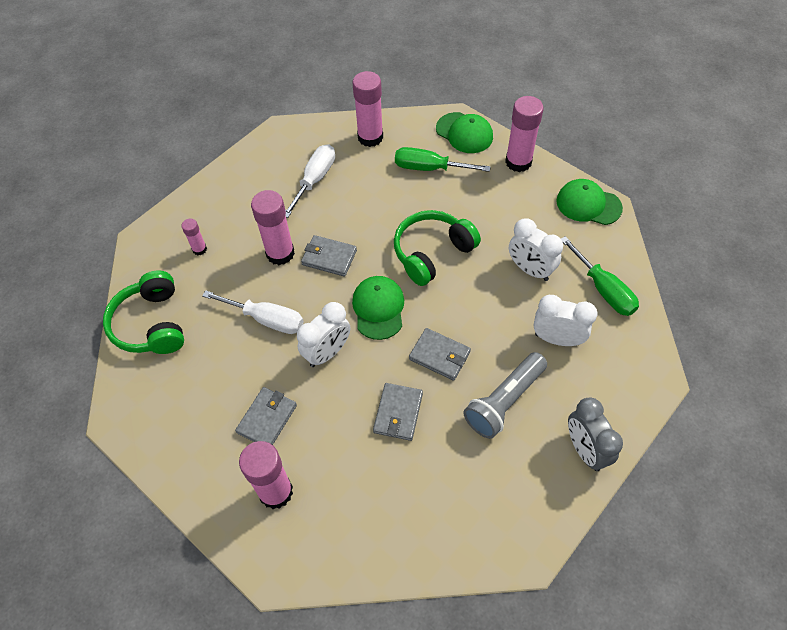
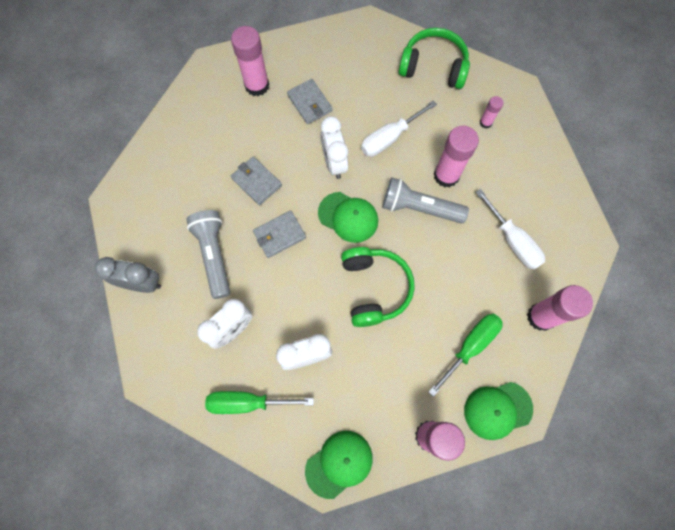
camera: 120 degrees right, 15 degrees up
grey wallet [301,235,357,277] -> grey flashlight [382,177,469,224]

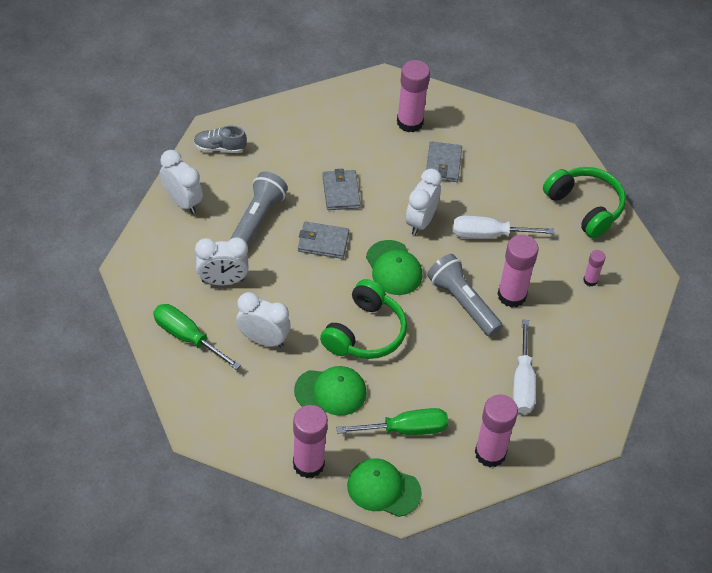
camera: 35 degrees right, 20 degrees down
grey clock [95,257,161,293] -> white clock [160,150,203,214]
green cap [305,431,373,499] -> green cap moved to [294,366,367,416]
none -> grey shoe [194,126,247,153]

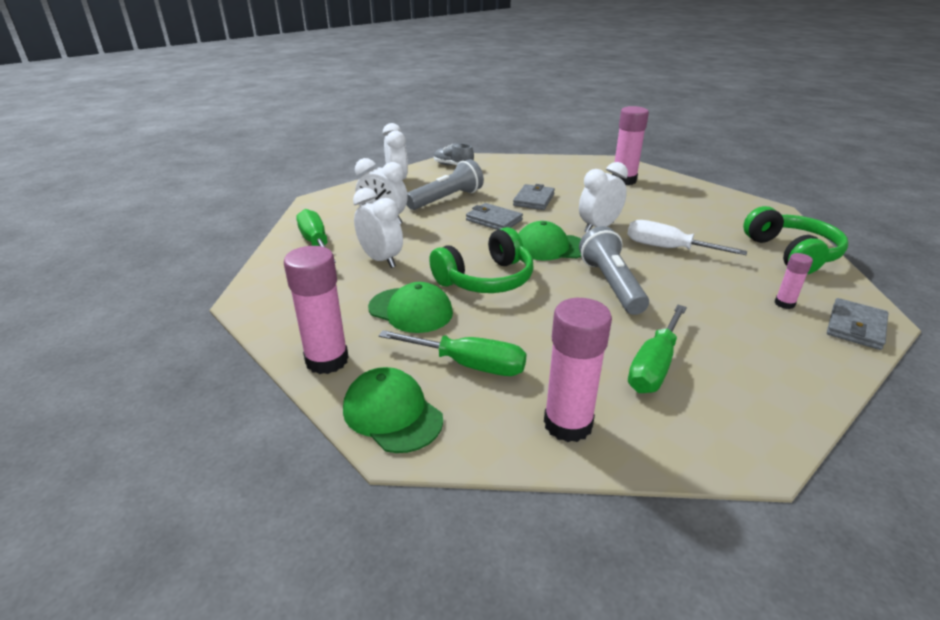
camera: 30 degrees right, 20 degrees down
green cap [366,240,423,295] -> green cap turned 90 degrees clockwise [519,221,581,260]
grey wallet [426,141,462,182] -> grey wallet moved to [827,298,889,350]
pink glue stick [498,235,539,308] -> none
white screwdriver [513,320,536,414] -> green screwdriver [628,305,687,393]

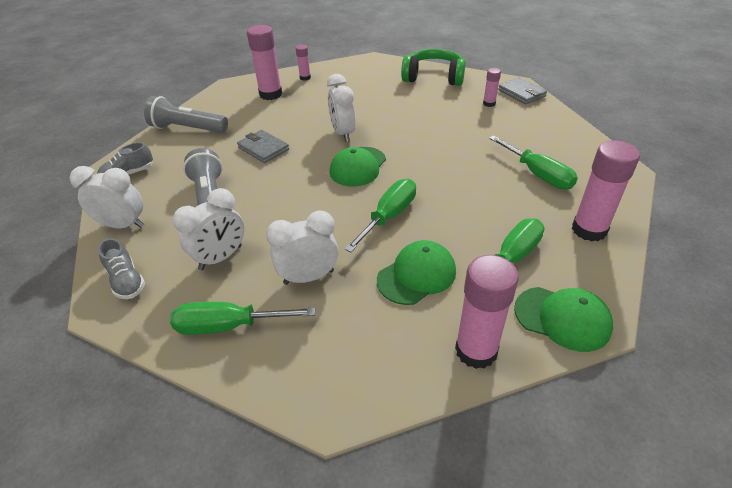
camera: 65 degrees left, 10 degrees up
green cap [343,367,443,453] -> green cap turned 135 degrees counterclockwise [514,287,613,352]
green headphones [429,227,534,293] -> green screwdriver [344,179,416,252]
grey wallet [466,203,523,230] -> none
grey flashlight [579,226,649,315] -> grey flashlight moved to [144,96,228,133]
white screwdriver [627,220,747,255] -> none
none -> grey shoe [98,238,145,299]
none -> pink glue stick [296,45,311,81]

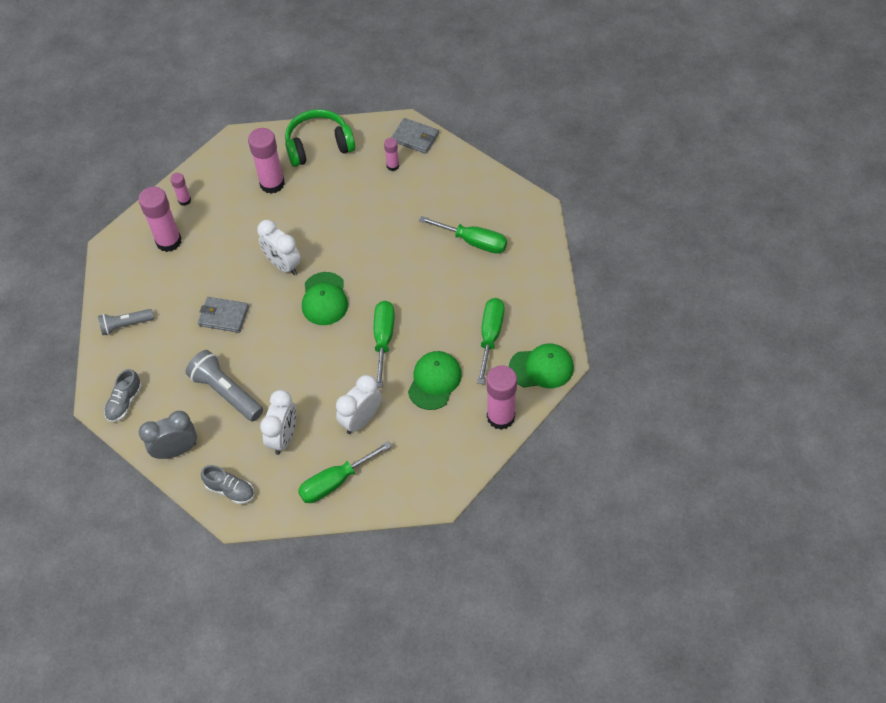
camera: 30 degrees left, 15 degrees up
white clock [69,166,144,228] -> grey clock [139,411,197,459]
grey flashlight [144,96,228,133] -> grey flashlight [98,309,154,335], size x0.64
pink glue stick [572,140,640,242] -> pink glue stick moved to [248,128,285,194]

